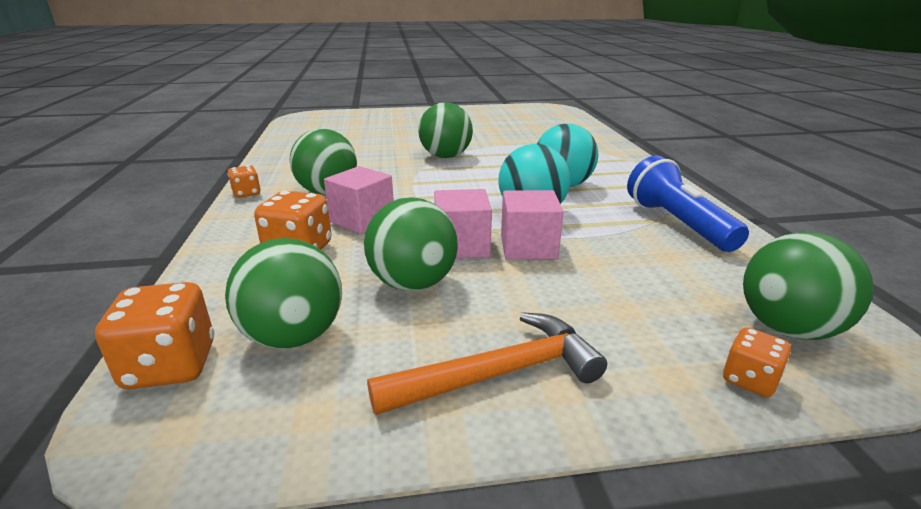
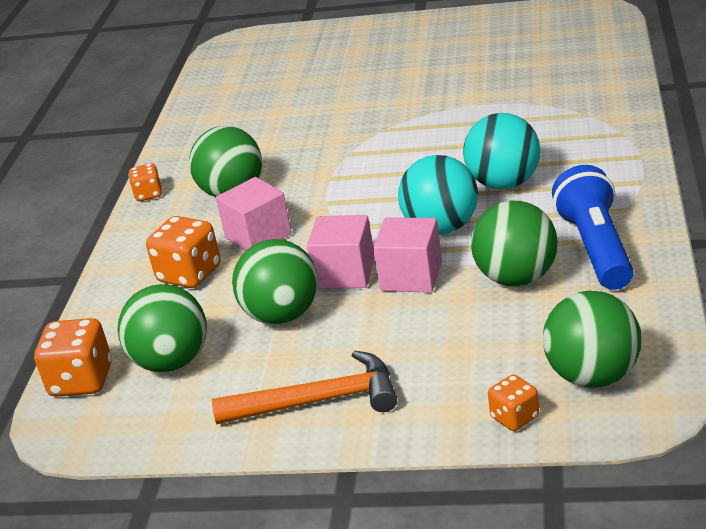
camera: 20 degrees right, 5 degrees up
green ball [418,102,473,158] -> green ball moved to [471,201,558,286]

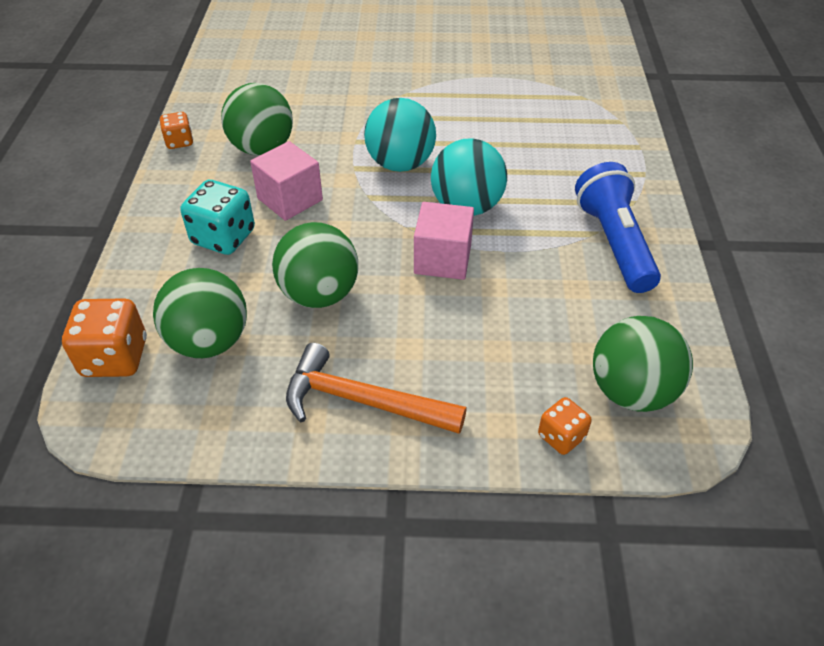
camera: 10 degrees left, 15 degrees up
orange dice [146,216,220,288] -> turquoise dice [180,180,255,255]
orange hammer [212,350,397,424] -> orange hammer turned 150 degrees counterclockwise [286,343,467,434]
pink cube [307,215,375,289] -> none
turquoise ball [463,113,540,189] -> turquoise ball moved to [364,98,436,172]
green ball [471,201,558,286] -> none

